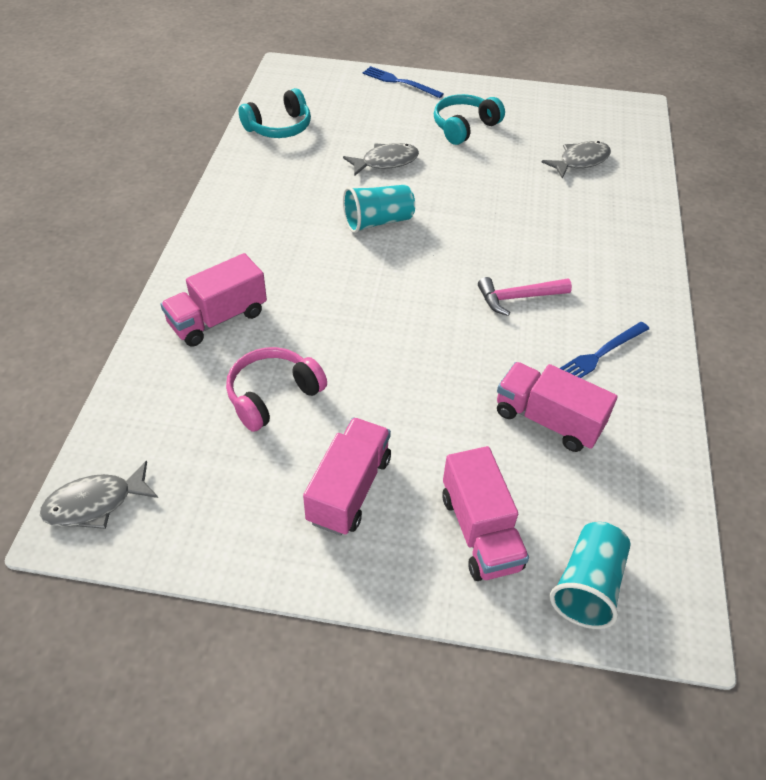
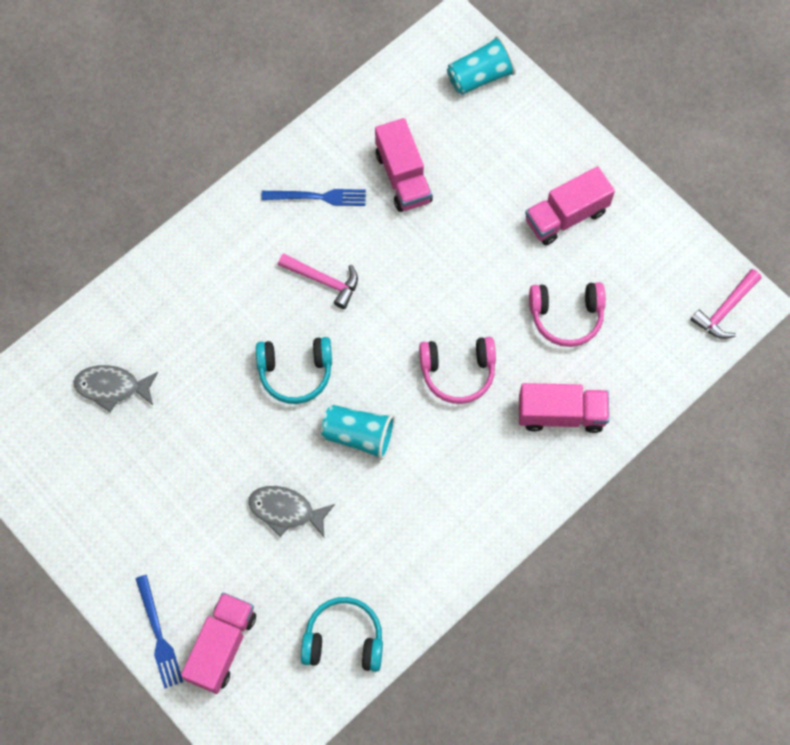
camera: 140 degrees left, 20 degrees up
grey fish [40,461,158,529] -> pink hammer [691,269,761,339]
turquoise headphones [434,94,505,145] -> turquoise headphones moved to [256,337,332,404]
pink truck [442,446,529,581] -> pink truck moved to [181,592,256,694]
none -> pink headphones [419,337,496,404]

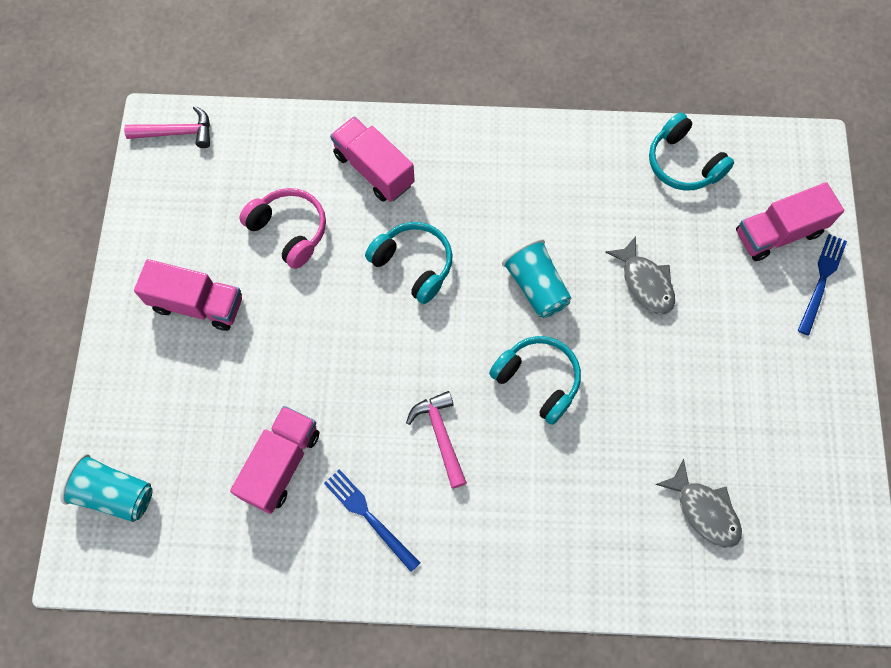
camera: 135 degrees left, 0 degrees up
pink headphones [419,337,496,404] -> turquoise headphones [365,222,453,304]

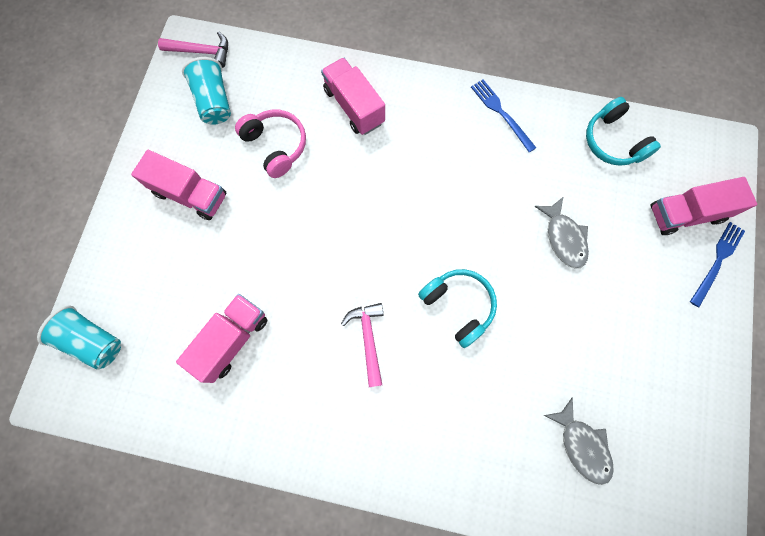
camera: 10 degrees right, 5 degrees up
blue fork [324,469,420,572] -> blue fork moved to [471,80,536,153]
turquoise headphones [365,222,453,304] -> none
turquoise cup [502,239,571,318] -> turquoise cup moved to [182,57,231,125]

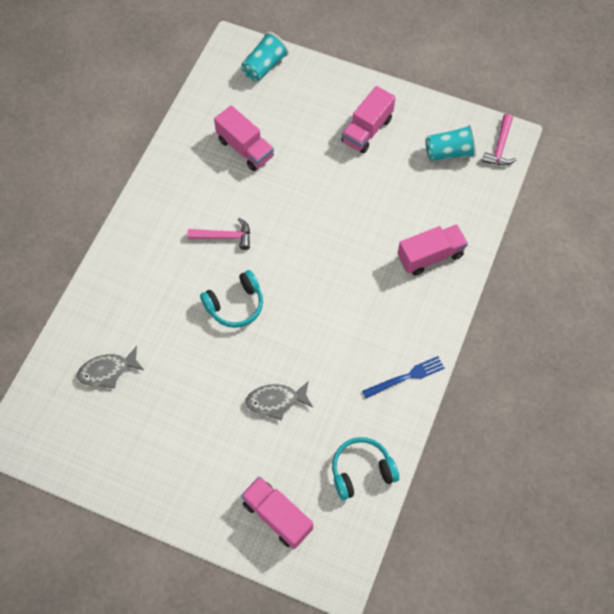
camera: 100 degrees right, 10 degrees down
pink headphones [235,110,306,178] -> none
pink truck [650,177,757,235] -> pink truck turned 45 degrees counterclockwise [241,476,313,549]
blue fork [690,222,745,307] -> none

